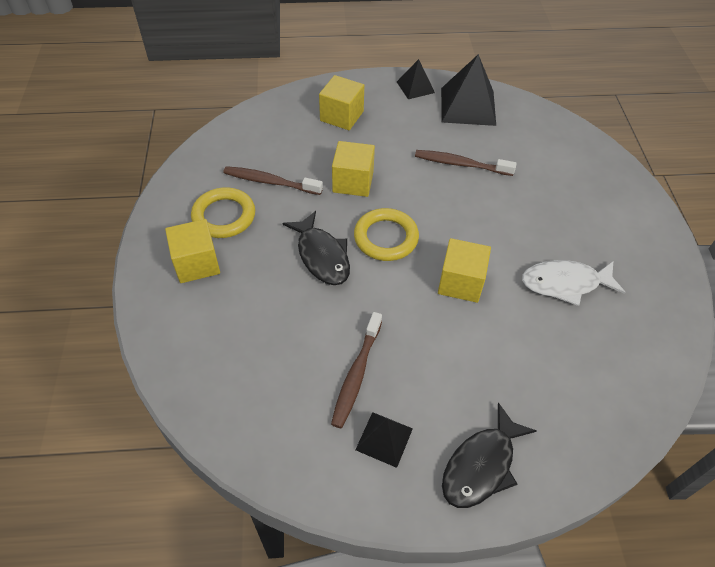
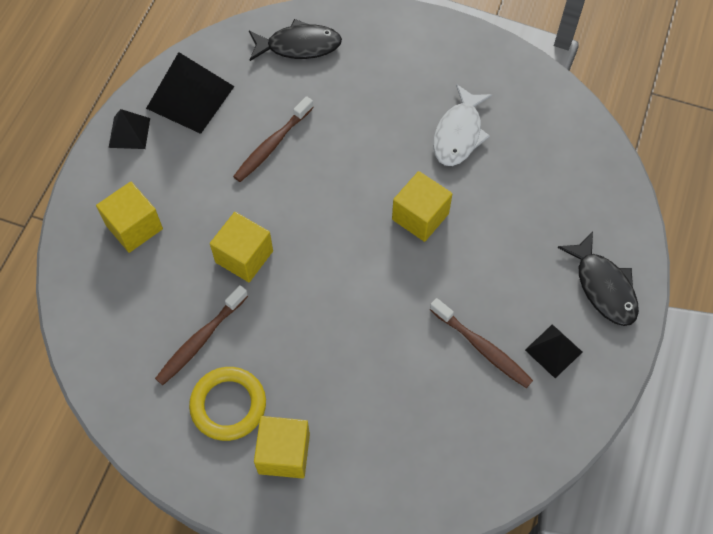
camera: 65 degrees left, 10 degrees up
black fish [282,211,350,285] -> black fish moved to [249,19,342,61]
yellow ring [354,208,419,261] -> none

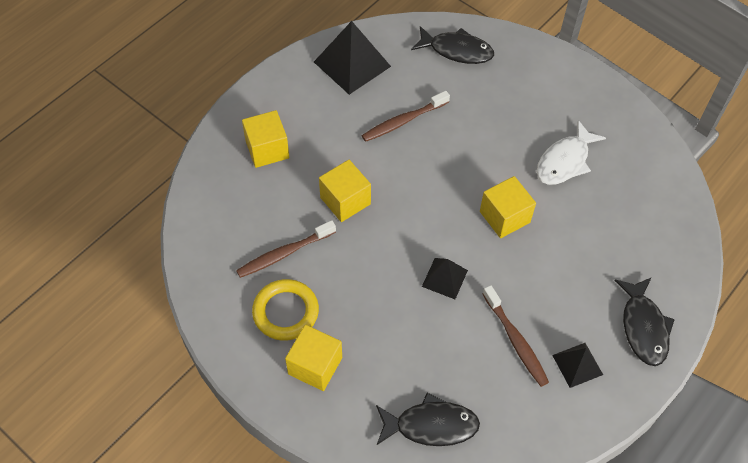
camera: 20 degrees right, 5 degrees down
black pyramid [109,109,150,149] -> black pyramid moved to [422,258,468,299]
none -> black fish [376,393,480,446]

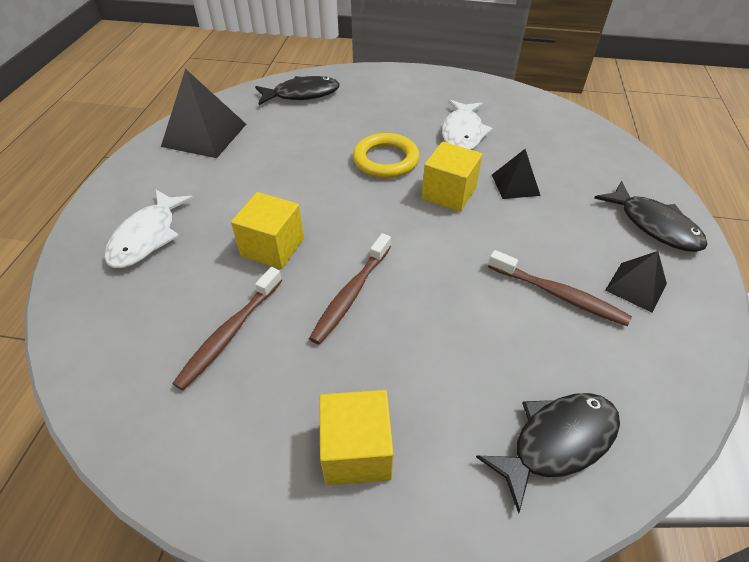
camera: 30 degrees left, 10 degrees down
yellow cube [242,110,289,168] -> white fish [105,190,194,268]
yellow ring [252,279,319,341] -> yellow ring moved to [353,133,420,178]
brown toothbrush [361,91,450,142] -> brown toothbrush moved to [309,233,391,345]
black pyramid [422,258,468,299] -> black pyramid moved to [492,149,541,199]

